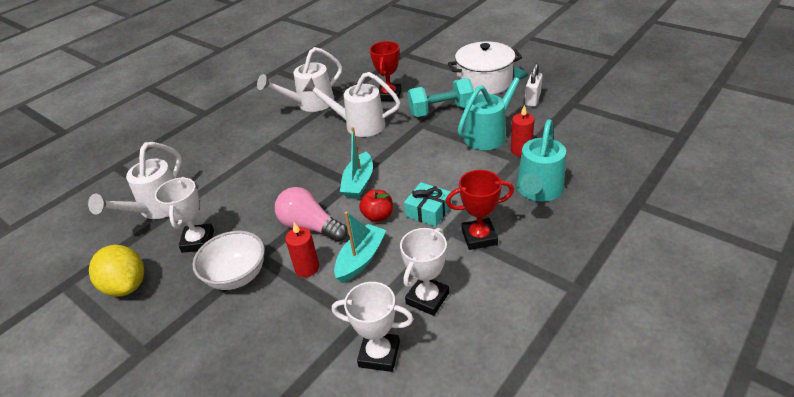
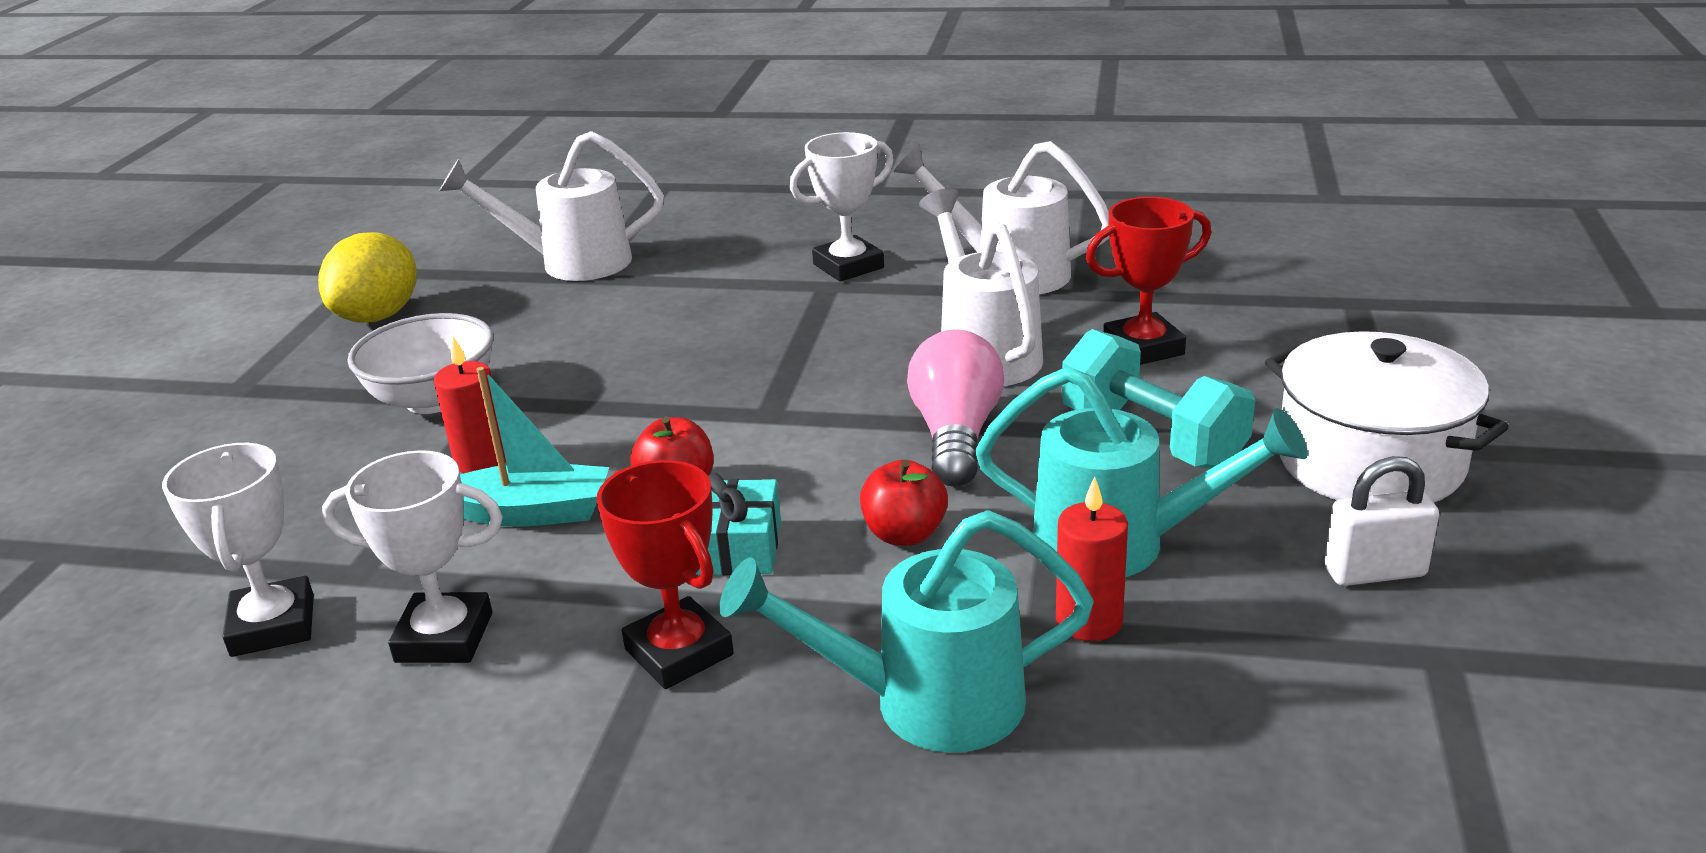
camera: 60 degrees right, 10 degrees down
white trophy [155,177,214,253] -> white trophy moved to [790,132,894,282]
pink light bulb [275,187,348,242] -> pink light bulb moved to [907,329,1004,487]
turquoise boat [340,127,373,199] -> none
none -> red apple [860,460,948,546]

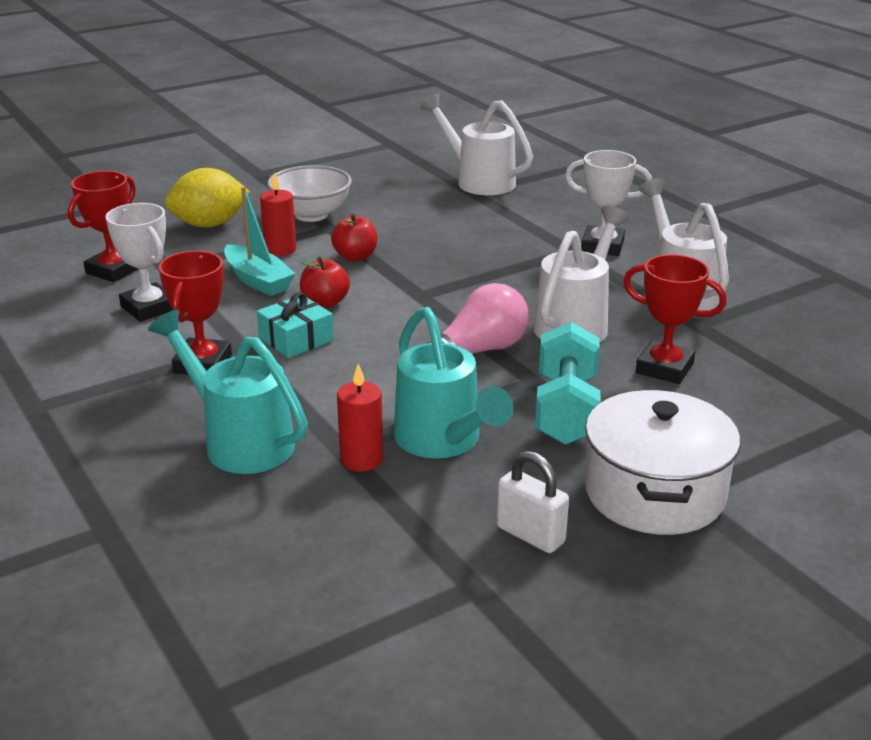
camera: 45 degrees right, 0 degrees up
white trophy [162,443,314,657] -> red trophy [68,171,138,282]
yellow lemon [318,232,417,322] -> yellow lemon moved to [165,168,250,228]
red apple [860,460,948,546] -> red apple moved to [331,213,377,261]

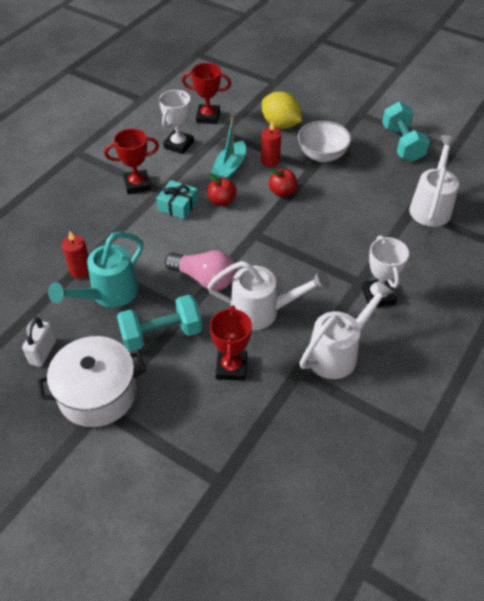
camera: 65 degrees right, 20 degrees up
turquoise watering can [148,310,308,474] -> none
none -> turquoise dumbbell [382,102,430,162]

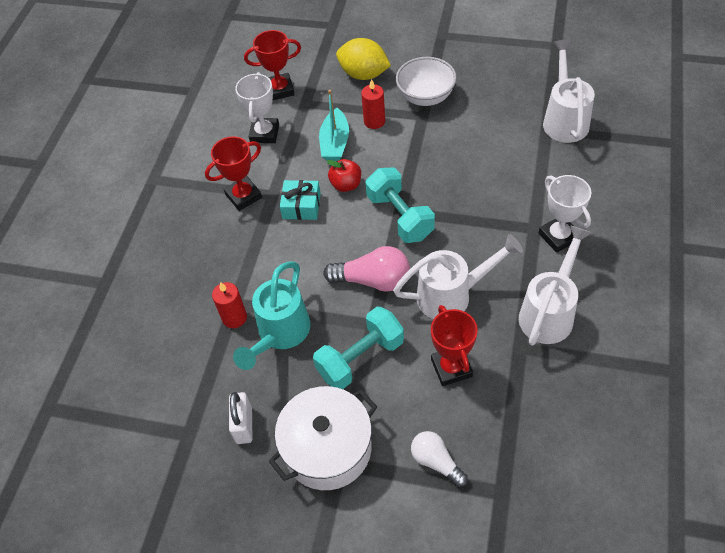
camera: 15 degrees left, 5 degrees up
red apple [269,169,297,197] -> none
turquoise dumbbell [382,102,430,162] -> turquoise dumbbell moved to [365,168,435,243]
none -> white light bulb [411,431,468,487]

